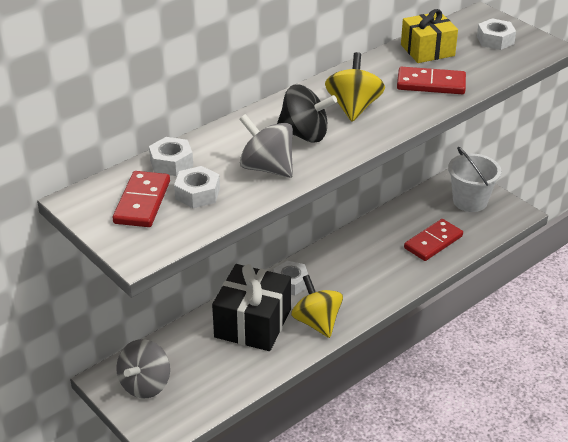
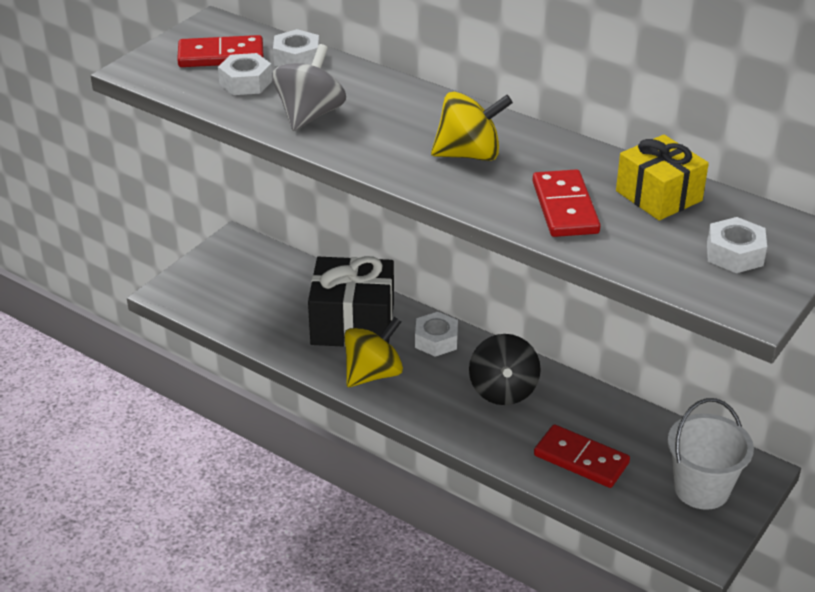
camera: 75 degrees right, 0 degrees up
grey spinning top [116,339,170,398] -> none
black spinning top [277,85,337,143] -> black spinning top moved to [469,334,541,405]

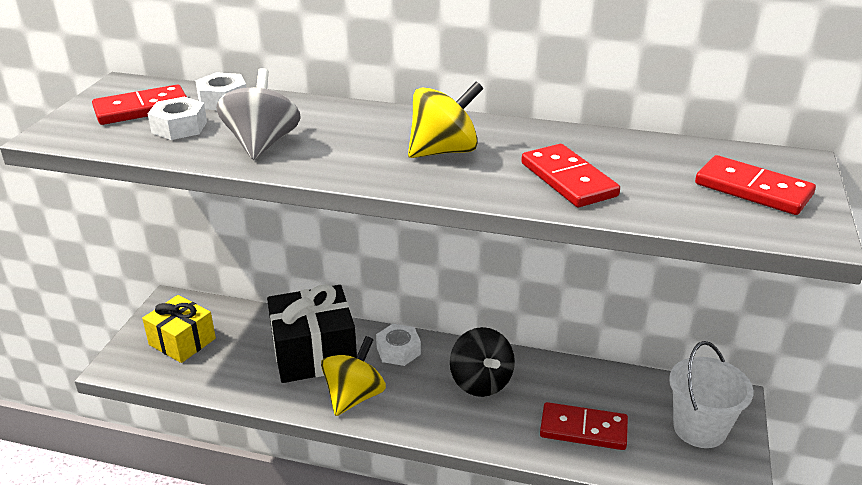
camera: 20 degrees left, 5 degrees down
yellow gift [616,135,709,220] -> yellow gift moved to [142,295,216,363]
white nut [707,217,767,273] -> red domino [695,155,816,215]

